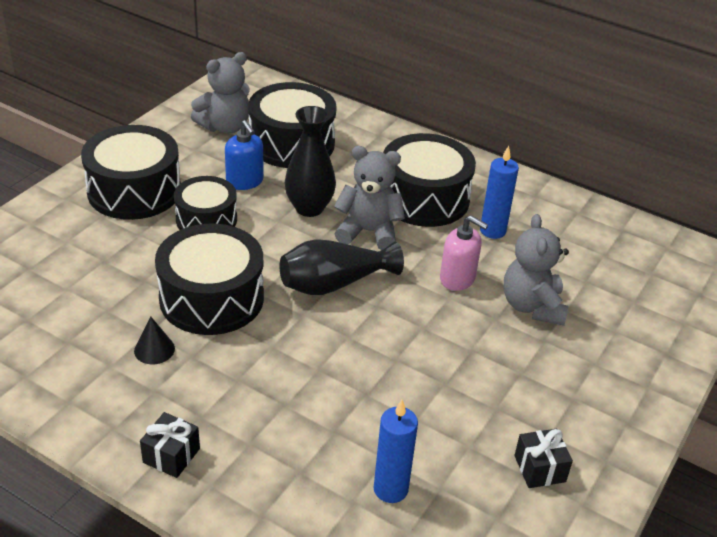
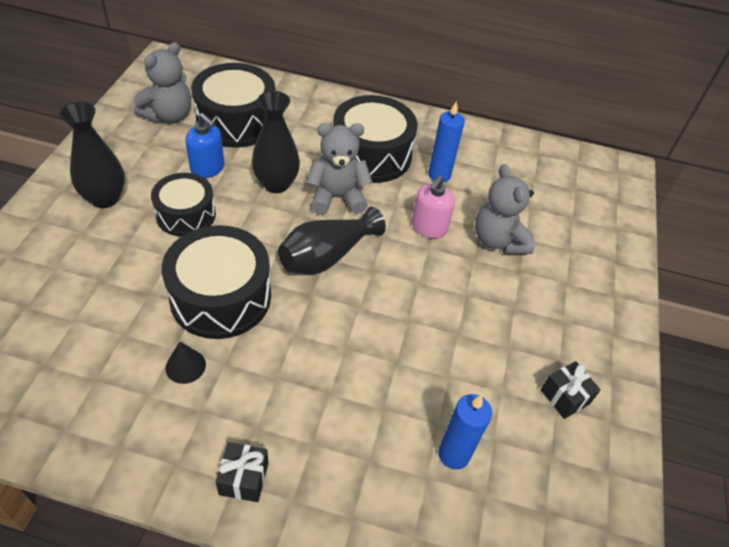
camera: 20 degrees left, 10 degrees up
black drum [81,125,181,220] -> black vase [59,102,125,208]
pink soap dispenser [440,215,488,291] -> pink soap dispenser turned 105 degrees clockwise [412,175,455,239]

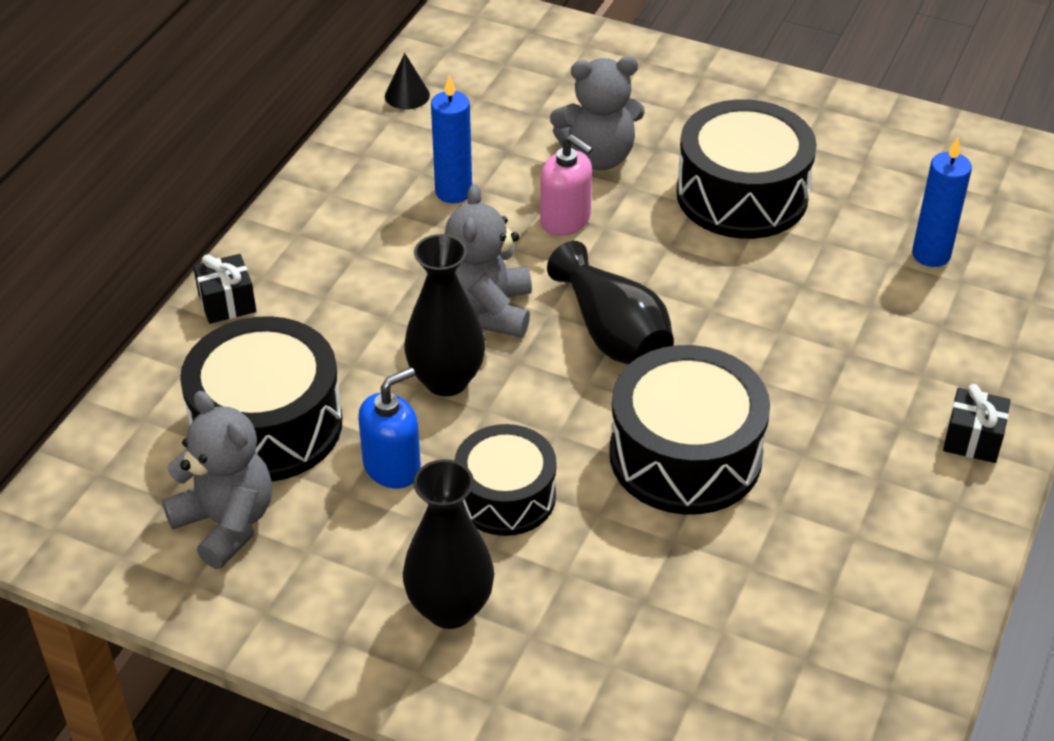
camera: 75 degrees left, 5 degrees down
black cone [166,342,206,384] -> black cone moved to [385,53,430,109]
black drum [333,95,418,183] -> black drum moved to [676,99,817,239]
black gift [541,361,601,419] -> black gift moved to [193,254,256,324]

